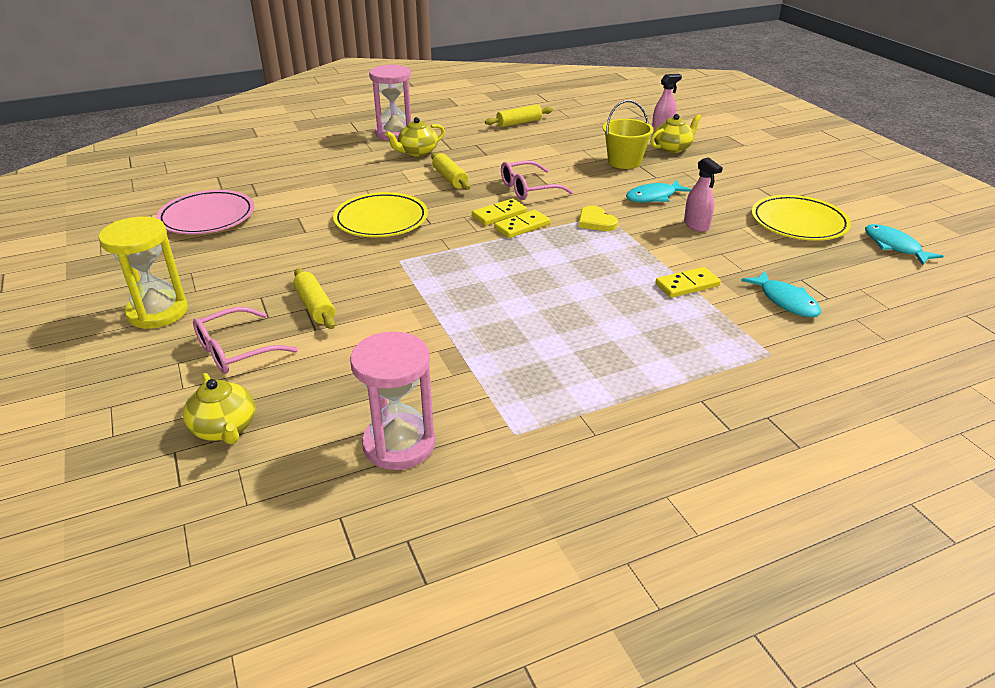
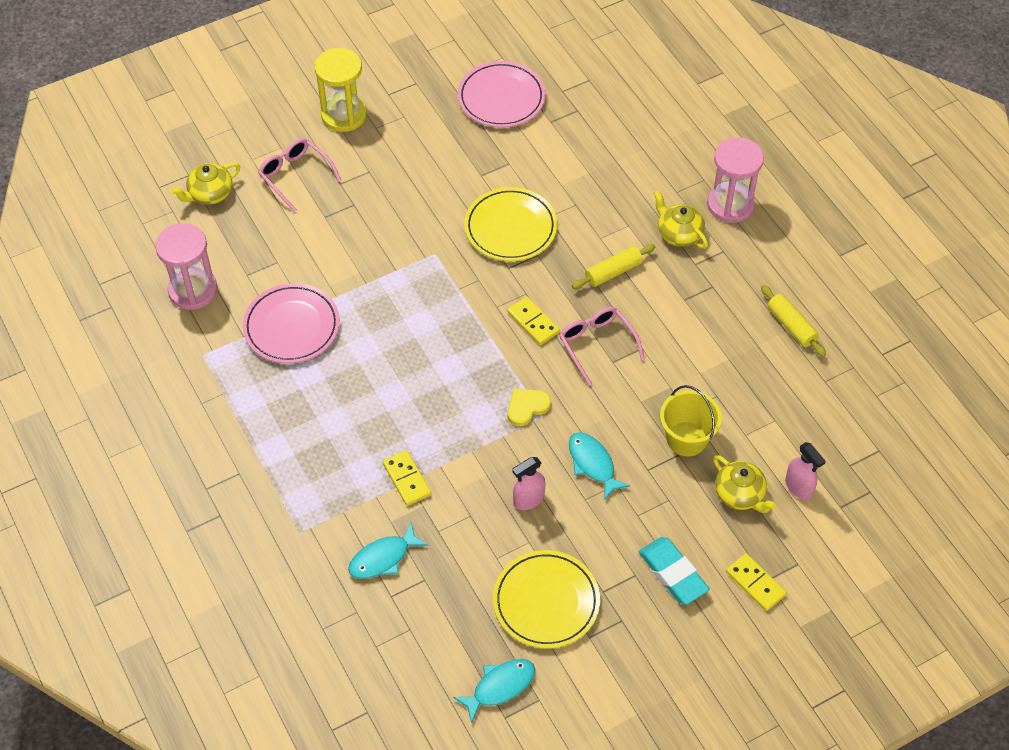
camera: 85 degrees right, 20 degrees up
yellow rolling pin [293,268,335,329] -> none
yellow domino [494,210,550,238] -> yellow domino moved to [726,553,787,611]
none -> pink plate [243,283,340,363]
none -> turquoise eraser [639,537,710,605]

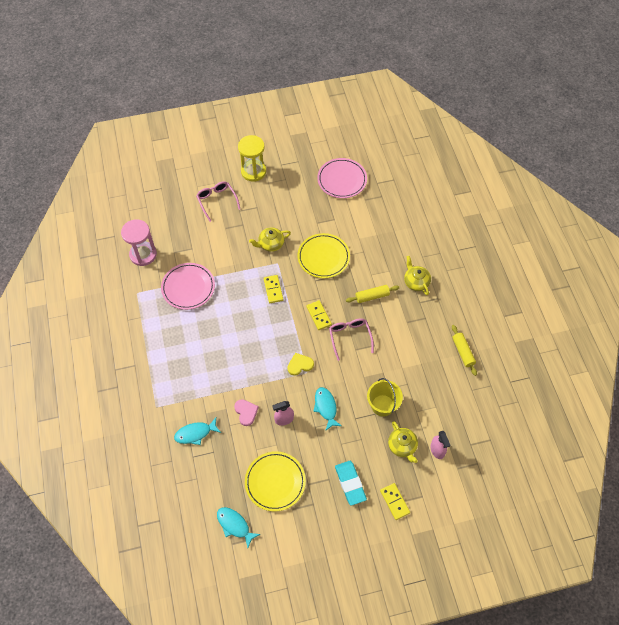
camera: 15 degrees right, 5 degrees up
yellow teapot [171,163,241,205] -> yellow teapot moved to [249,227,291,252]
yellow domino [383,450,431,506] -> yellow domino moved to [264,275,283,303]
turquoise fish [453,659,535,723] -> turquoise fish turned 120 degrees counterclockwise [217,507,261,548]
pink hourglass [707,137,764,223] -> none
none -> pink heart [234,399,259,426]

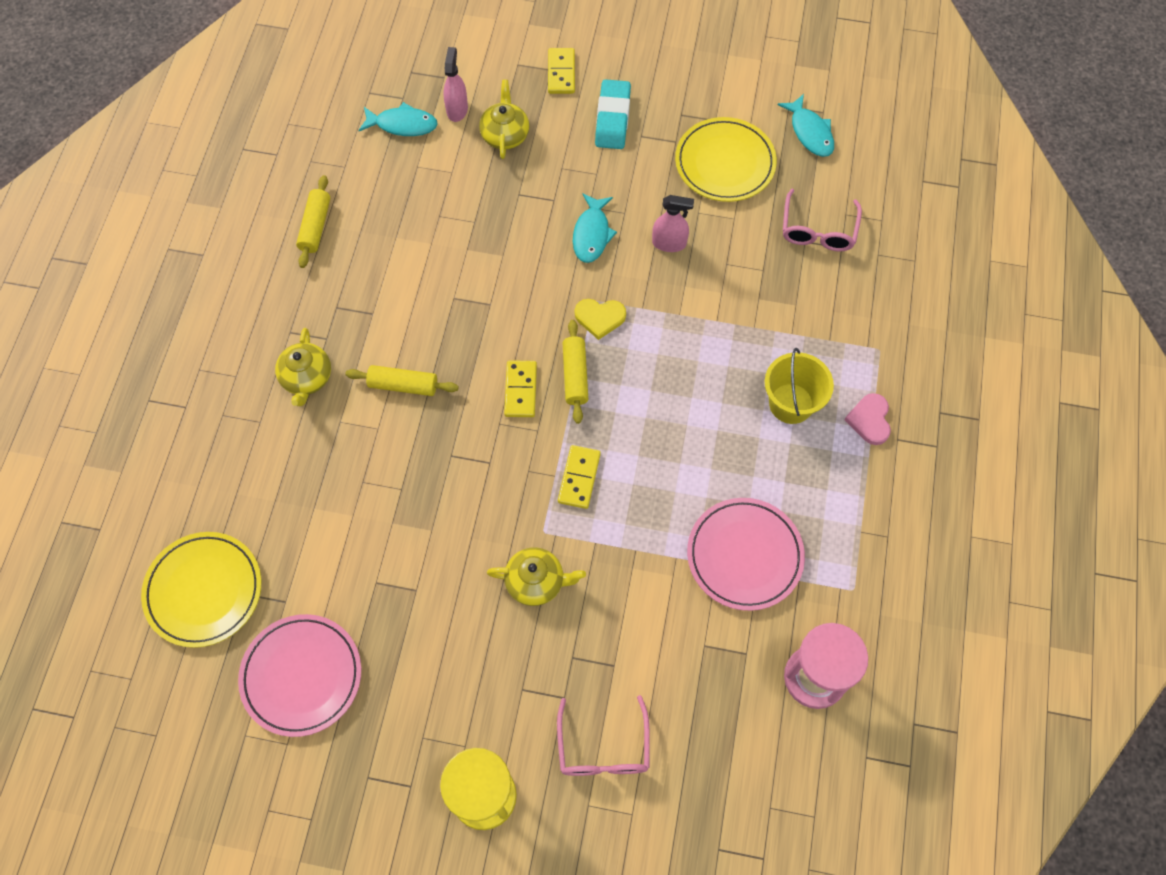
camera: 155 degrees left, 5 degrees up
turquoise fish [174,418,221,445] -> turquoise fish moved to [358,102,438,136]
pink heart [234,399,259,426] -> pink heart moved to [844,393,891,445]
yellow plate [297,233,350,278] -> yellow plate moved to [141,532,261,648]
pink glasses [329,318,374,361] -> pink glasses moved to [783,189,862,252]
yellow bucket [367,378,403,417] -> yellow bucket moved to [765,348,834,424]
none -> yellow rolling pin [563,320,588,424]

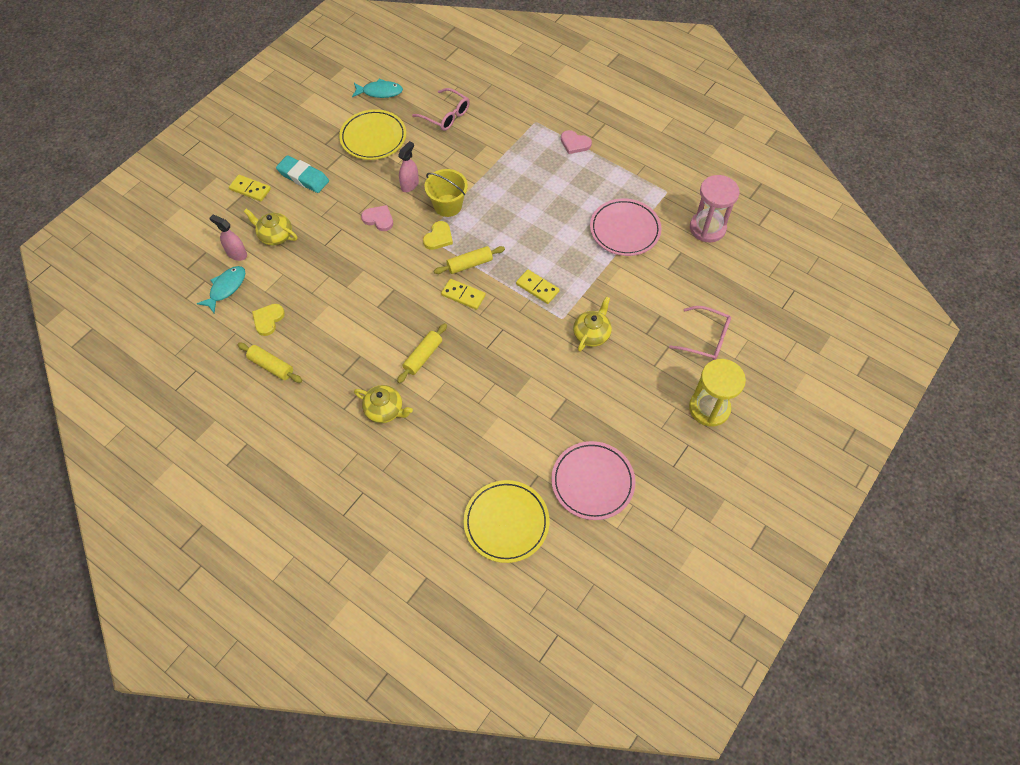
camera: 65 degrees left, 5 degrees down
yellow rolling pin [563,320,588,424] -> yellow rolling pin turned 45 degrees counterclockwise [434,246,505,274]
turquoise fish [573,193,617,263] -> pink heart [361,205,393,231]
yellow bucket [765,348,834,424] -> yellow bucket moved to [424,169,468,217]
none -> yellow heart [252,304,285,336]

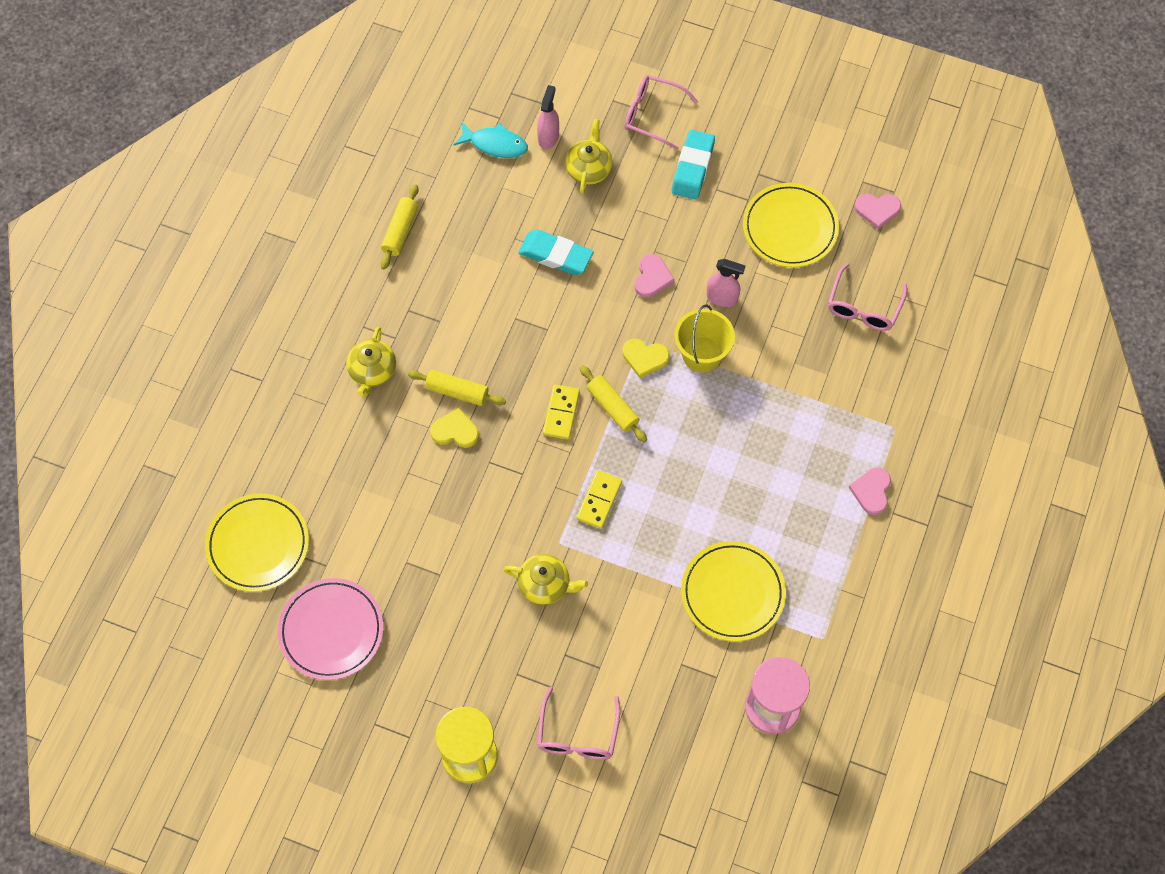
camera: 75 degrees right, 5 degrees up
yellow domino [229,175,271,202] -> pink glasses [624,75,699,150]
yellow heart [252,304,285,336] -> yellow heart moved to [430,408,479,448]
turquoise fish [352,79,403,98] -> pink heart [854,193,901,229]
pink plate [590,198,662,256] -> yellow plate [681,541,786,642]
none -> turquoise eraser [518,229,594,275]

